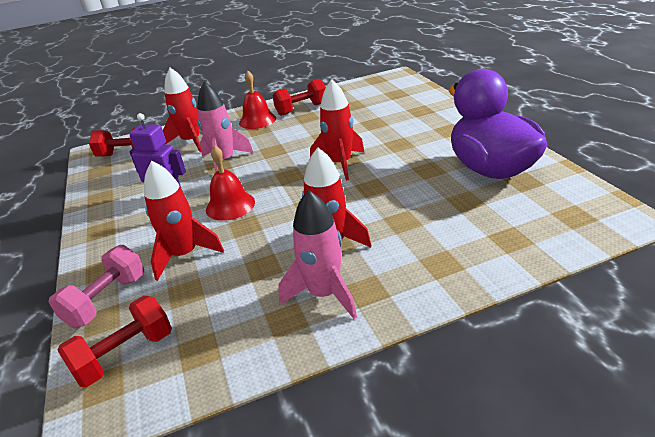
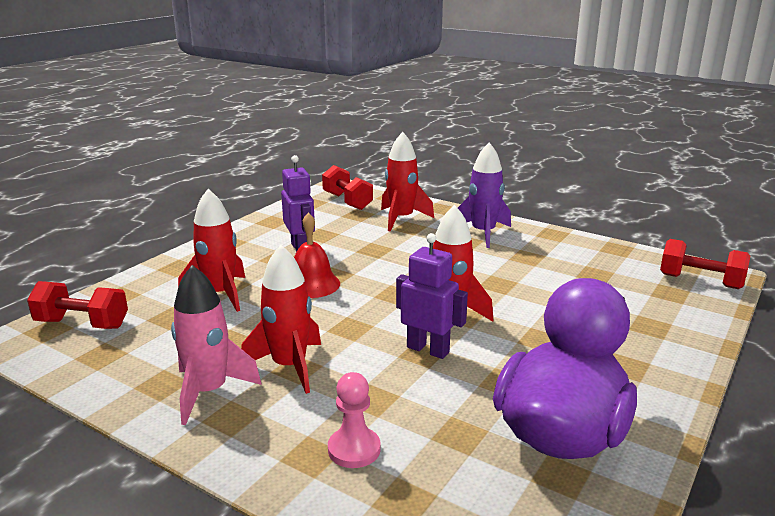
camera: 50 degrees right, 10 degrees down
pink dumbbell [49,245,144,328] -> none
pink rocket [197,81,254,173] -> none
red bell [239,70,276,129] -> purple rocket [458,142,511,248]
red dumbbell [272,79,326,116] -> red dumbbell moved to [660,239,750,289]
none -> pink pawn [328,372,381,468]
none -> purple robot [396,233,468,359]

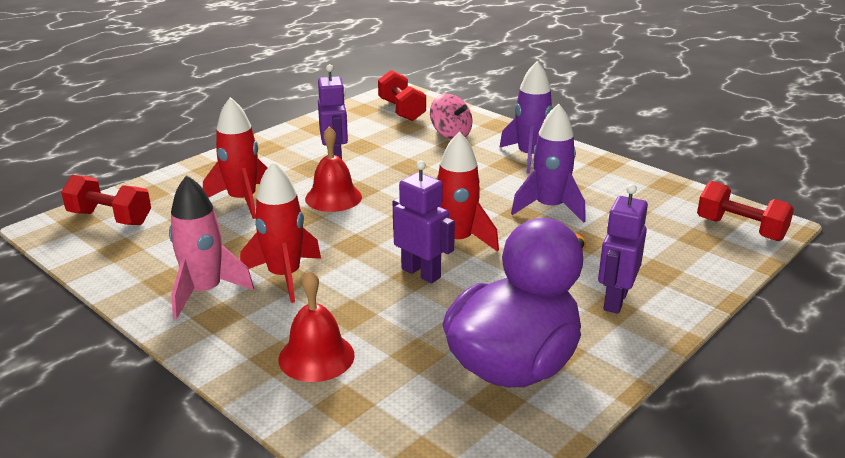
camera: 10 degrees right, 5 degrees up
pink pawn [328,372,381,468] -> red bell [279,270,355,382]
red rocket [381,132,434,232] -> pink spinning top [430,94,472,140]
none -> purple rocket [511,104,586,223]
none -> purple robot [598,184,648,314]

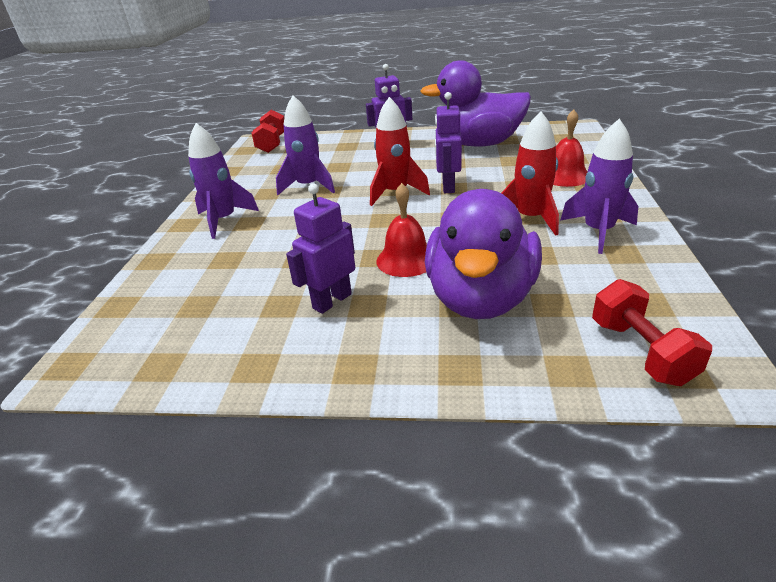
camera: 125 degrees left, 5 degrees up
pink rocket [169,175,254,319] -> purple rocket [561,119,639,254]
red rocket [203,97,267,219] -> purple duck [425,189,542,319]
red dumbbell [378,70,426,121] -> none
pink spinning top [430,94,472,140] -> none

